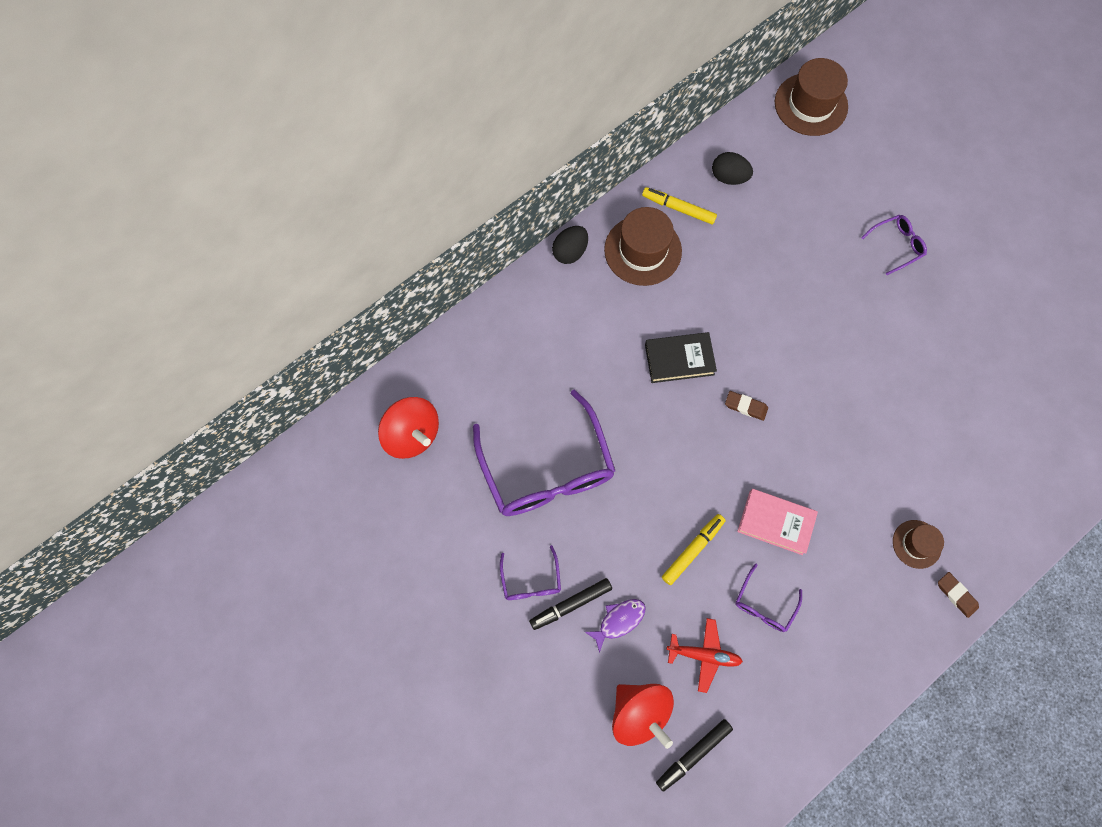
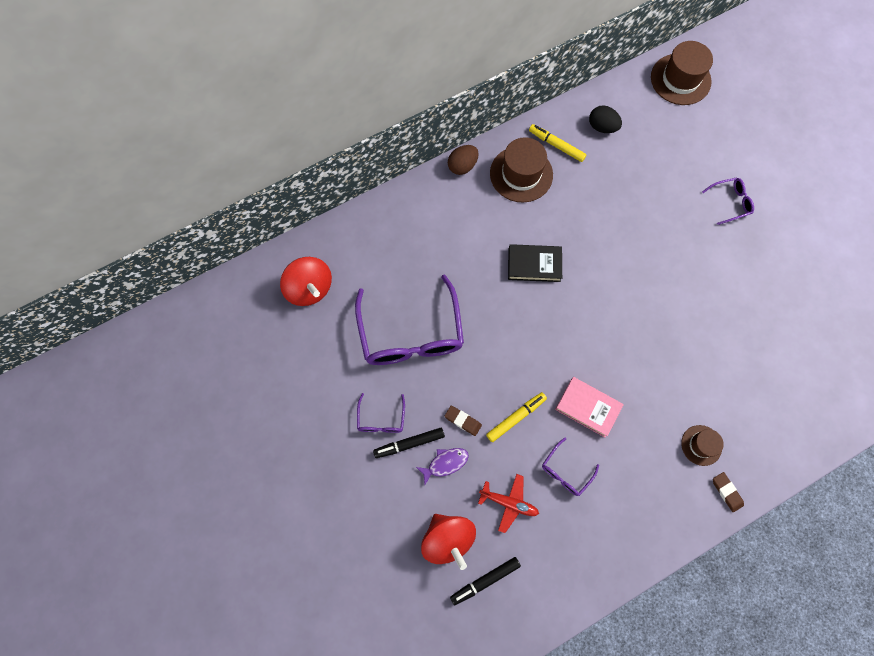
camera: 10 degrees right, 0 degrees up
black egg [552,226,588,264] -> brown egg [448,145,479,175]
brown eraser [725,391,768,421] -> brown eraser moved to [444,405,482,436]

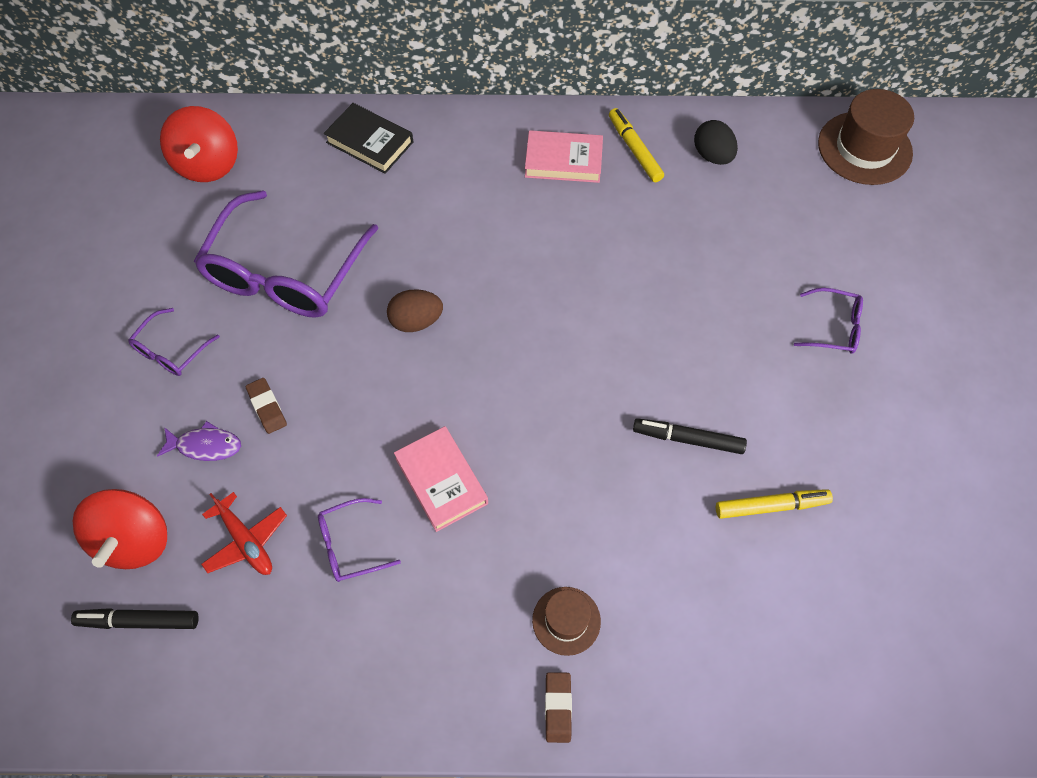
camera: 30 degrees right, 10 degrees down
black marker [373,428,445,458] -> black marker moved to [633,418,747,454]
brown egg [448,145,479,175] -> brown egg moved to [387,290,443,332]
yellow marker [486,392,547,442] -> yellow marker moved to [716,489,833,519]
brown hat [490,137,553,203] -> pink book [525,130,603,183]
black book [508,244,562,282] -> black book moved to [324,103,413,174]

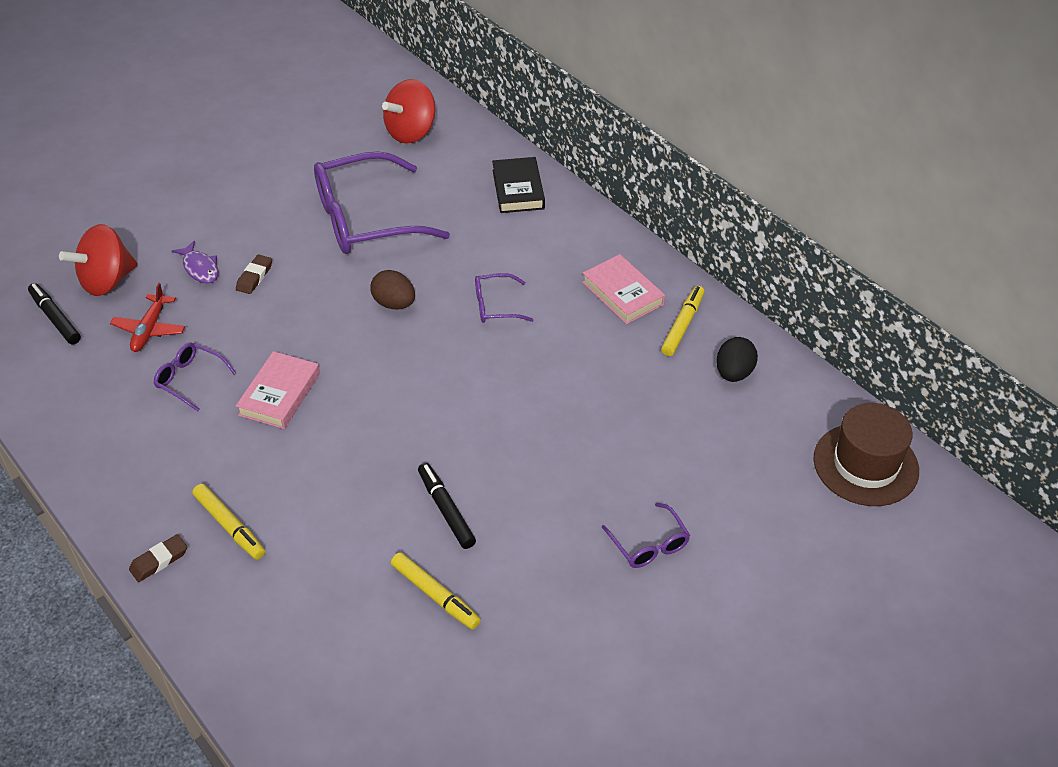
camera: 50 degrees right, 15 degrees down
purple glasses [128,308,220,376] -> purple glasses moved to [475,273,533,323]
brown hat [532,587,601,656] -> yellow marker [192,484,265,560]

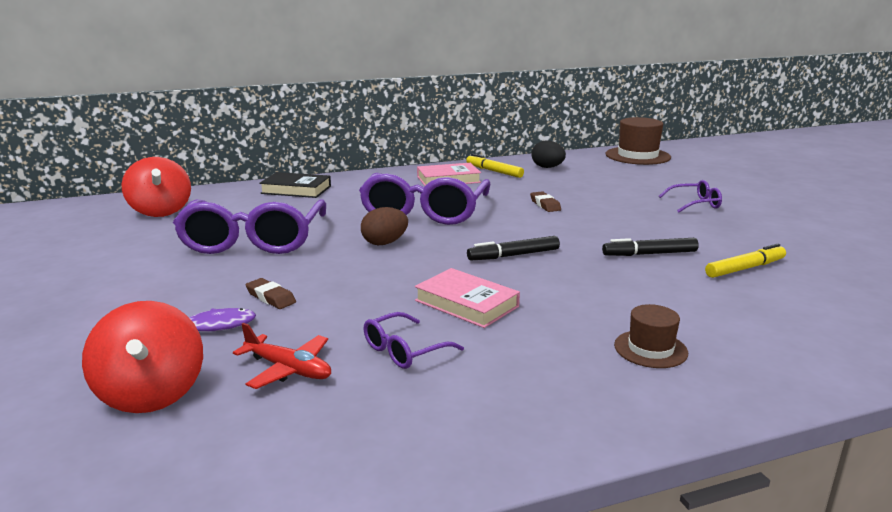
camera: 70 degrees left, 25 degrees down
black marker [28,283,81,344] -> black marker moved to [467,236,560,260]
brown eraser [129,534,187,582] -> brown eraser moved to [530,191,561,212]
yellow marker [192,484,265,560] -> brown hat [614,304,688,368]
purple glasses [475,273,533,323] -> purple glasses [359,173,491,225], size x2.21

